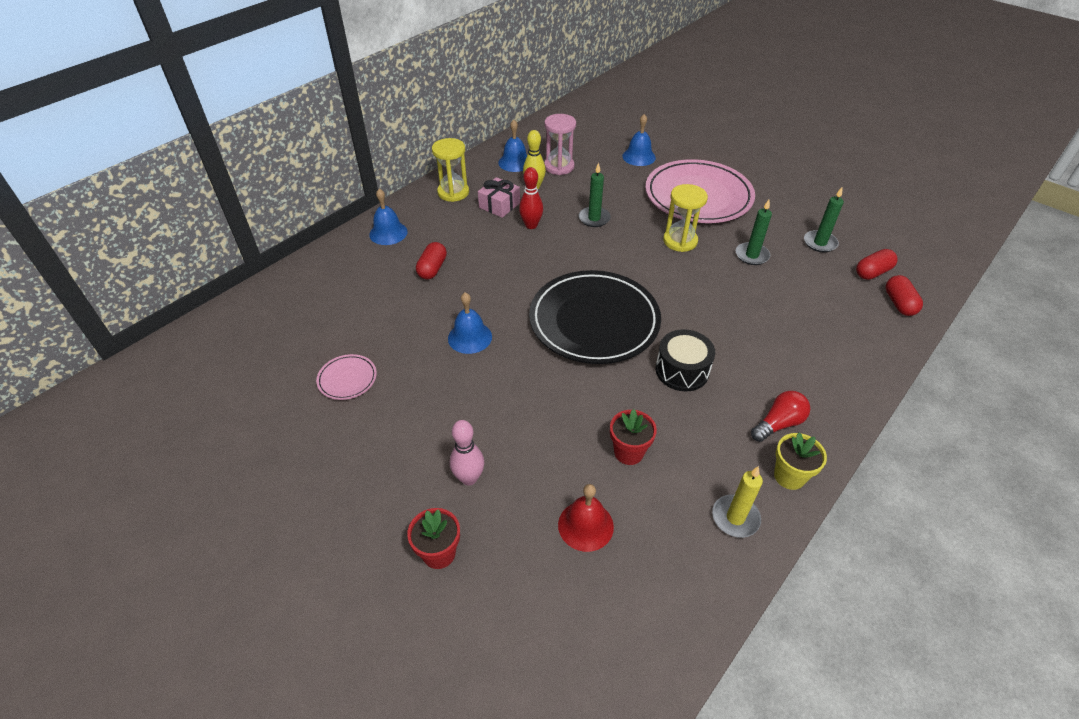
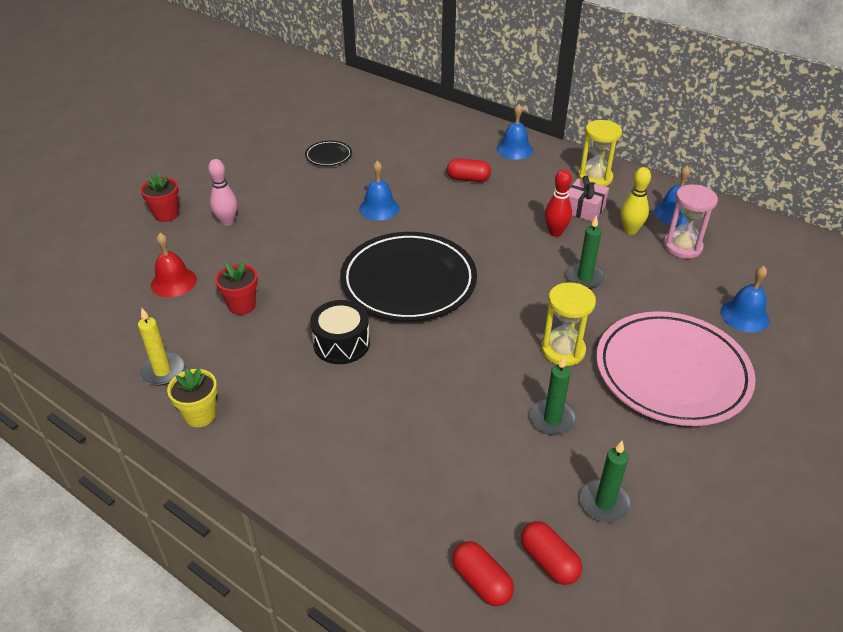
camera: 85 degrees right, 5 degrees down
pink plate [316,354,377,400] -> black plate [305,141,352,166]
red light bulb [751,391,810,442] -> none
red capsule [886,275,923,316] -> red capsule turned 60 degrees clockwise [452,541,514,606]

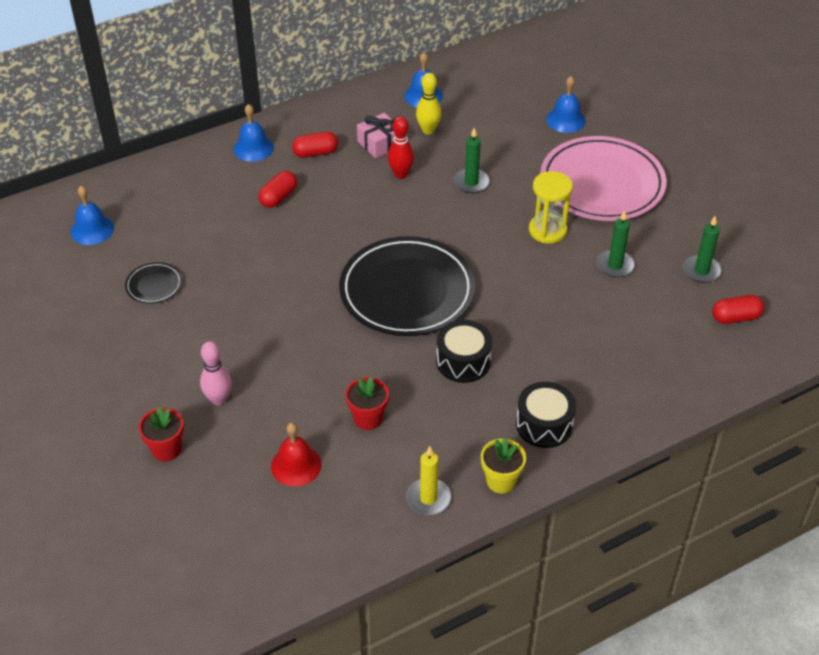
camera: 65 degrees left, 5 degrees up
blue bell [359,161,399,221] -> blue bell moved to [71,186,114,245]
red capsule [452,541,514,606] -> red capsule moved to [292,132,338,158]
yellow hourglass [578,120,622,186] -> none
pink hourglass [663,184,718,259] -> none
none -> black drum [516,382,576,448]

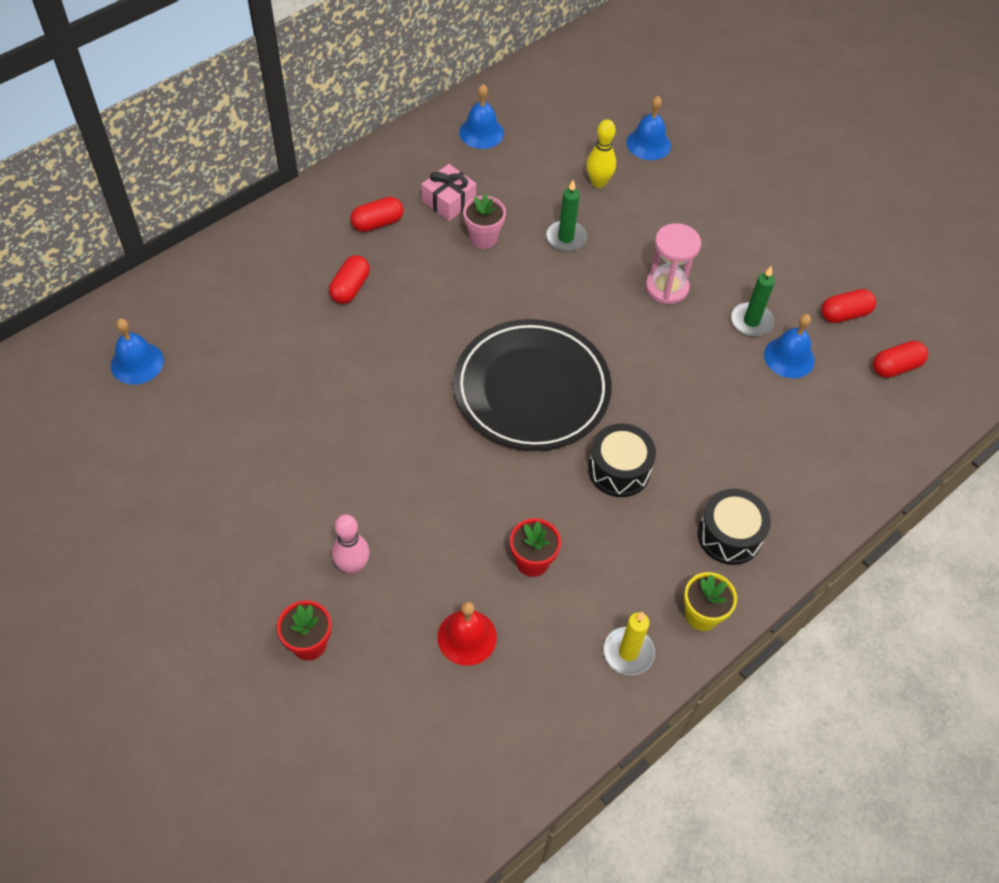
camera: 15 degrees left, 10 degrees up
black plate [125,262,182,304] -> none
blue bell [234,104,274,162] -> blue bell moved to [764,314,815,378]
red bowling pin [388,116,414,179] -> pink flower pot [463,193,506,249]
yellow bowling pin [416,73,442,134] -> yellow bowling pin moved to [586,119,616,188]
yellow hourglass [529,171,573,244] -> pink hourglass [645,223,701,304]
pink plate [540,136,667,221] -> none
green candle [683,216,722,283] -> red capsule [821,289,876,323]

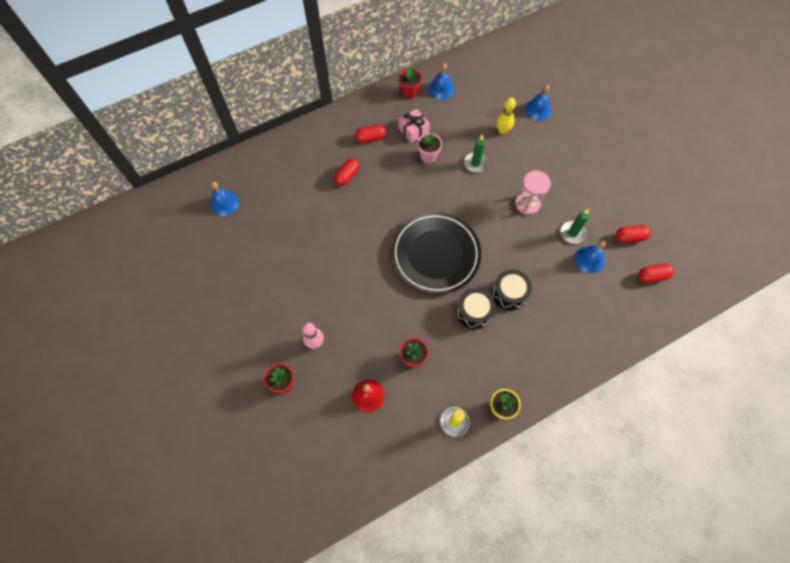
camera: 15 degrees right, 10 degrees up
black drum [698,489,771,565] -> black drum moved to [492,270,532,311]
none -> red flower pot [399,67,422,99]

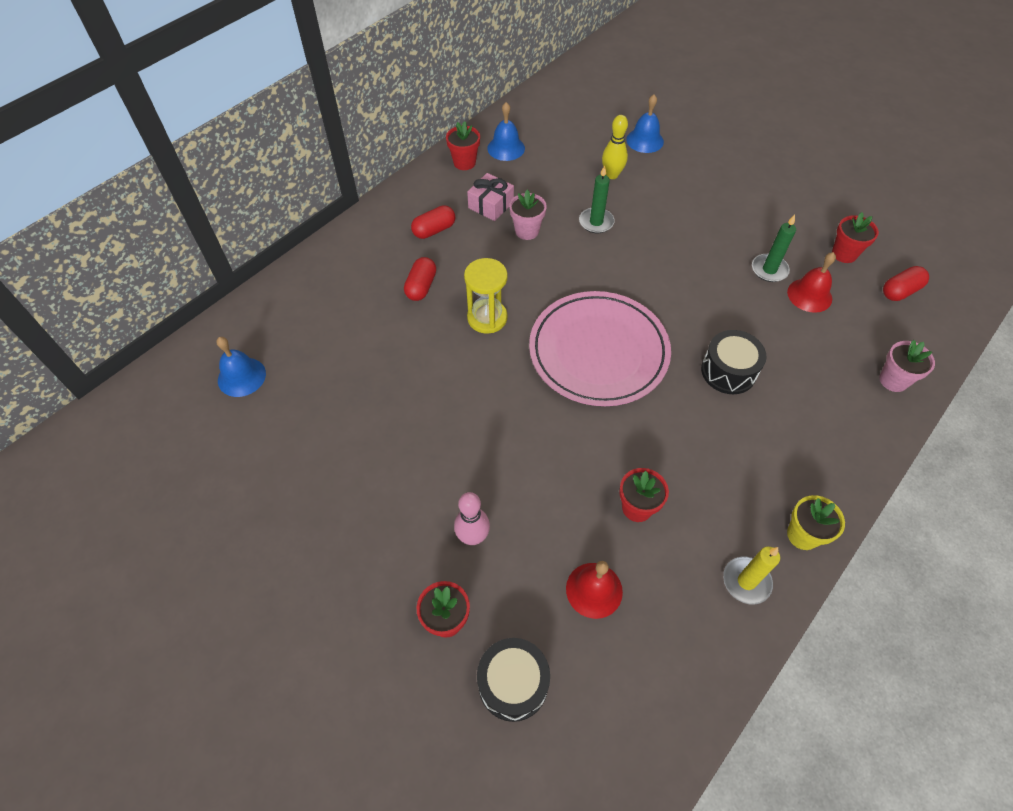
camera: 20 degrees left, 10 degrees down
black plate [391,212,481,294] -> pink plate [529,291,671,406]
black drum [456,288,495,329] -> black drum moved to [477,638,550,722]
pink hourglass [515,171,551,215] -> none
blue bell [575,241,605,273] -> red bell [787,252,836,313]
red capsule [616,225,650,243] -> red flower pot [832,212,879,263]
none -> yellow hourglass [464,258,508,334]
none -> pink flower pot [879,340,935,392]

